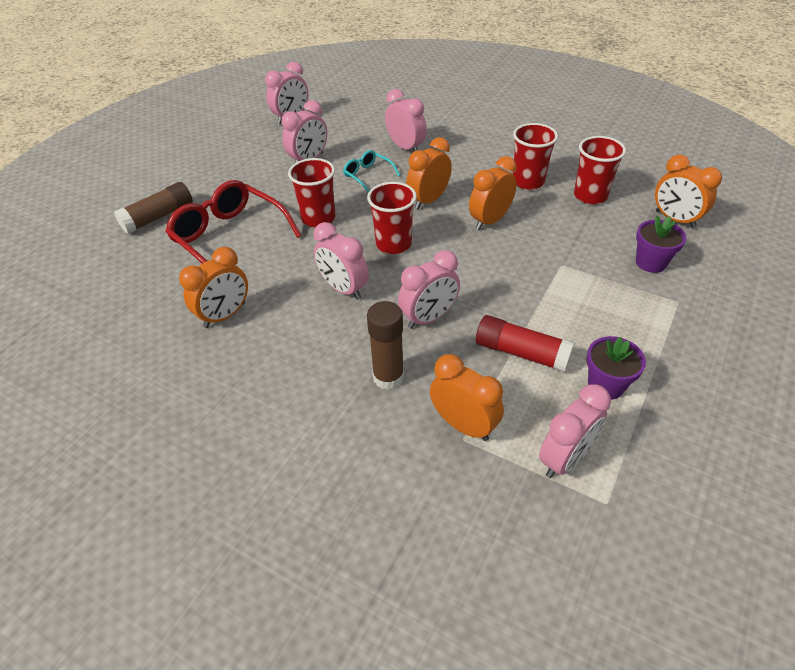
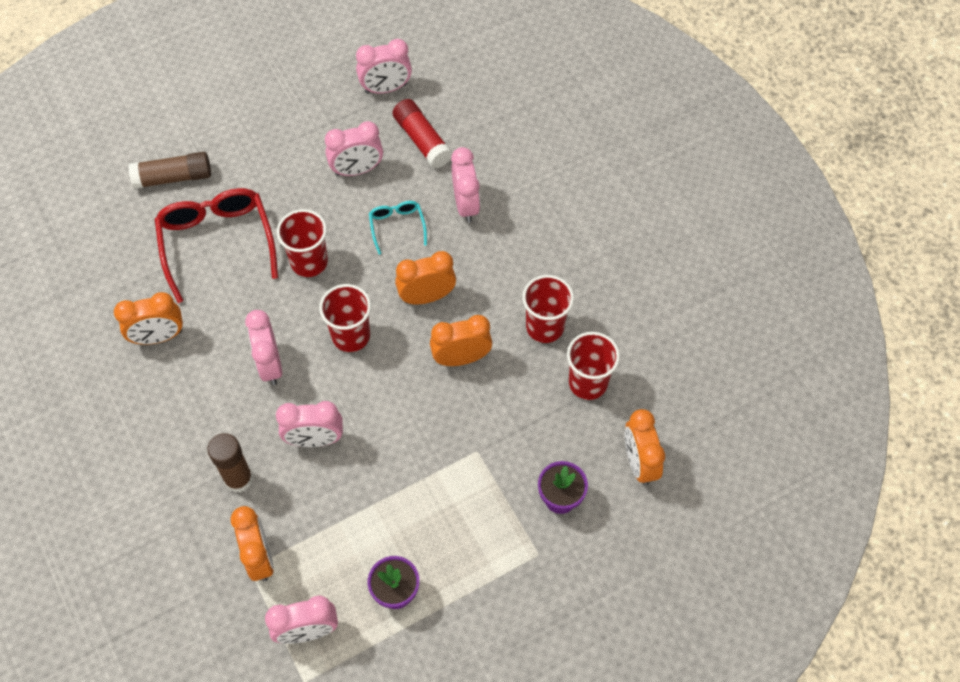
camera: 30 degrees right, 15 degrees up
red glue stick [476,315,575,372] -> red glue stick moved to [392,99,452,168]

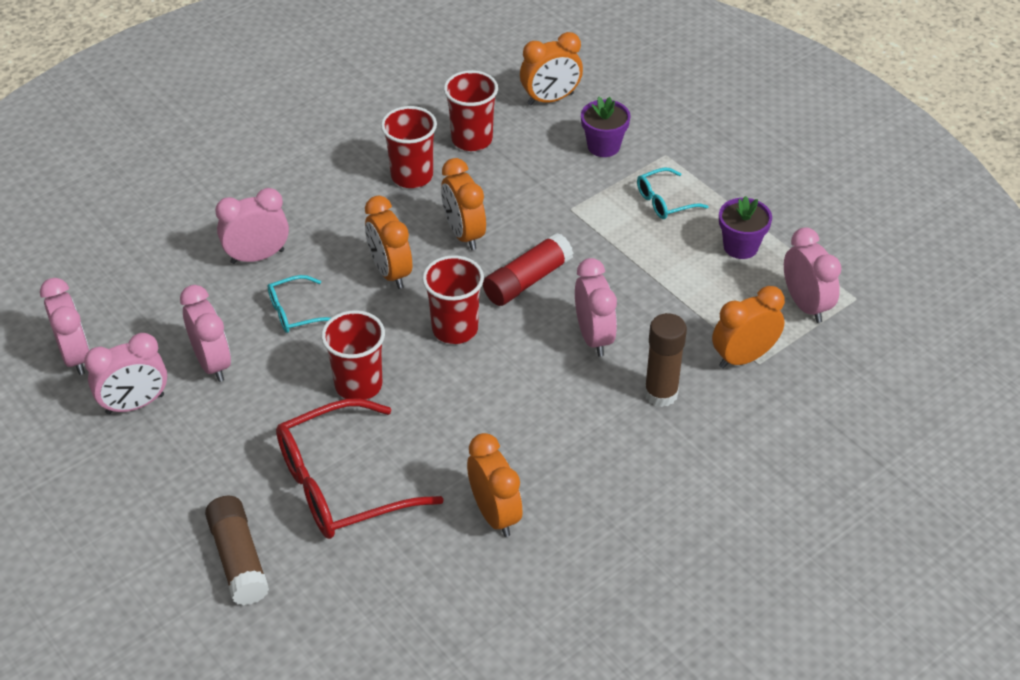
camera: 100 degrees left, 15 degrees down
pink clock [245,310,282,385] -> pink clock moved to [84,333,167,415]
red glue stick [392,99,452,168] -> red glue stick moved to [483,233,573,306]
none -> turquoise glasses [637,167,709,219]

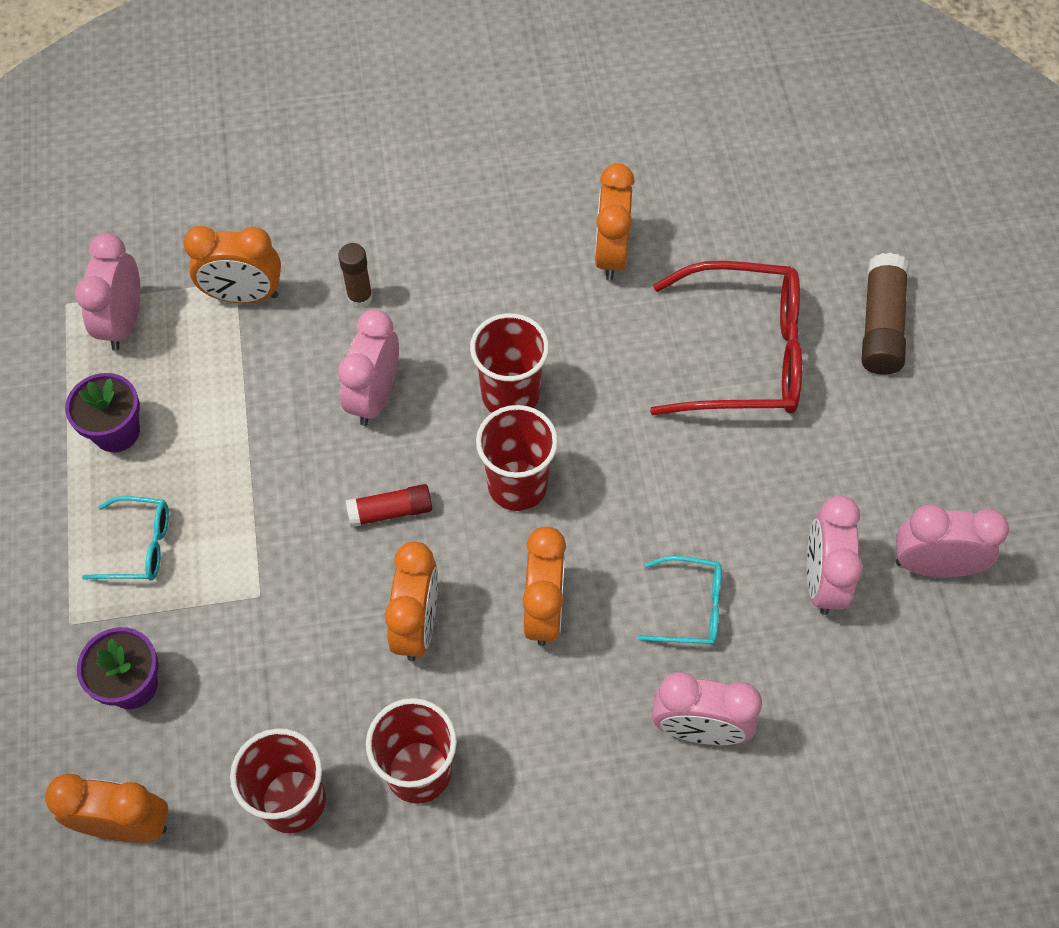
camera: 150 degrees left, 15 degrees up
pink clock [40,278,90,375] -> none
red cup [321,310,385,400] -> red cup moved to [470,313,549,413]
red glue stick [483,233,573,306] -> red glue stick [346,484,432,527], size x0.64
brown glue stick [644,313,687,407] -> brown glue stick [338,243,373,308], size x0.64

